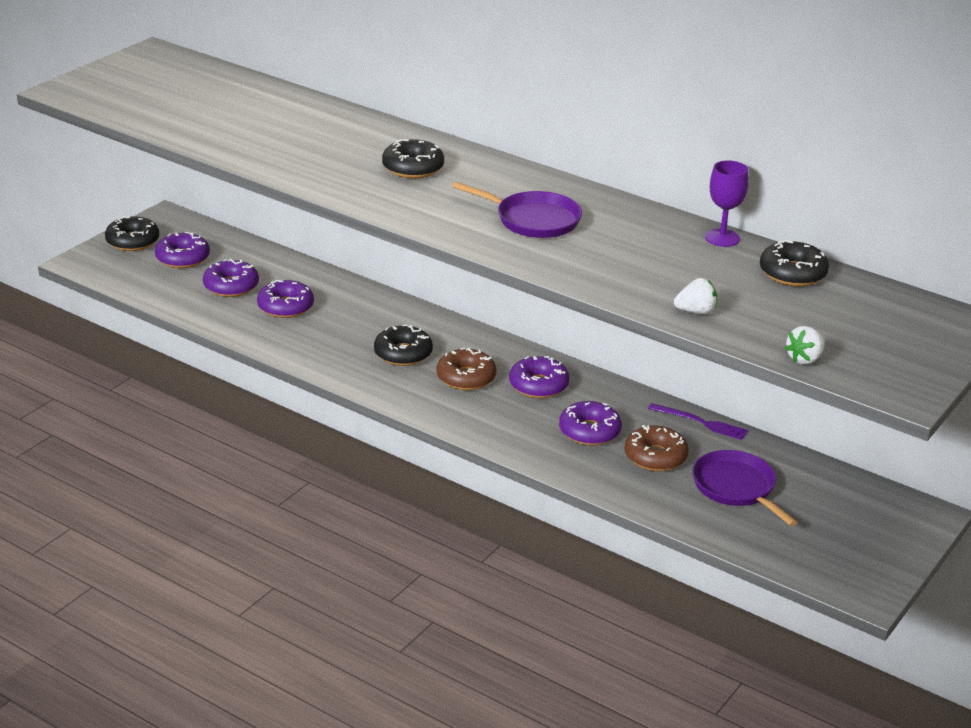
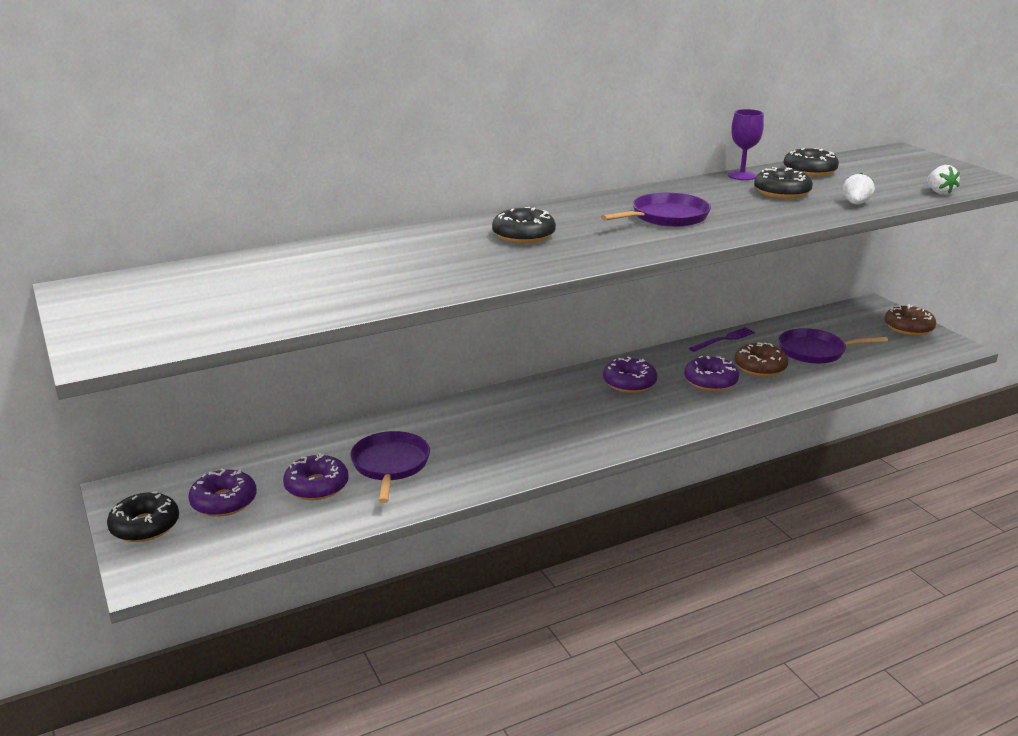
camera: 60 degrees left, 5 degrees down
purple donut [257,280,314,318] -> purple pan [350,431,430,503]
black donut [374,324,433,366] -> black donut moved to [754,167,813,199]
brown donut [437,348,497,390] -> brown donut moved to [884,304,936,335]

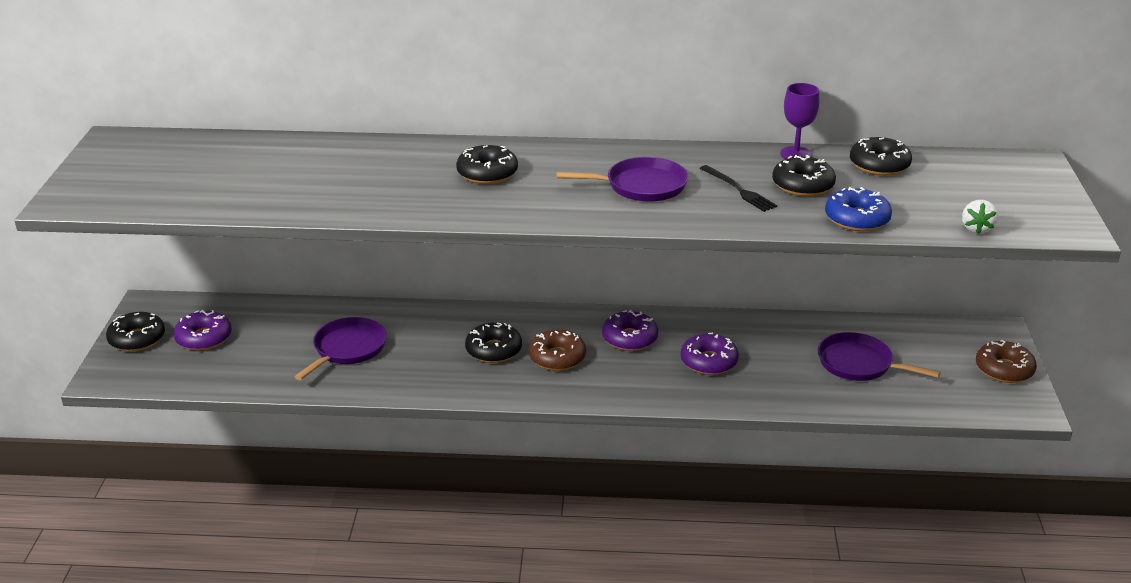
camera: 30 degrees right, 5 degrees up
purple donut [283,453,349,500] -> none
purple fork [689,327,755,352] -> none
brown donut [734,342,788,376] -> brown donut moved to [529,330,586,371]
white strawberry [843,173,875,204] -> blue donut [825,187,892,232]
none -> black donut [465,322,522,363]
none -> black fork [700,165,777,212]

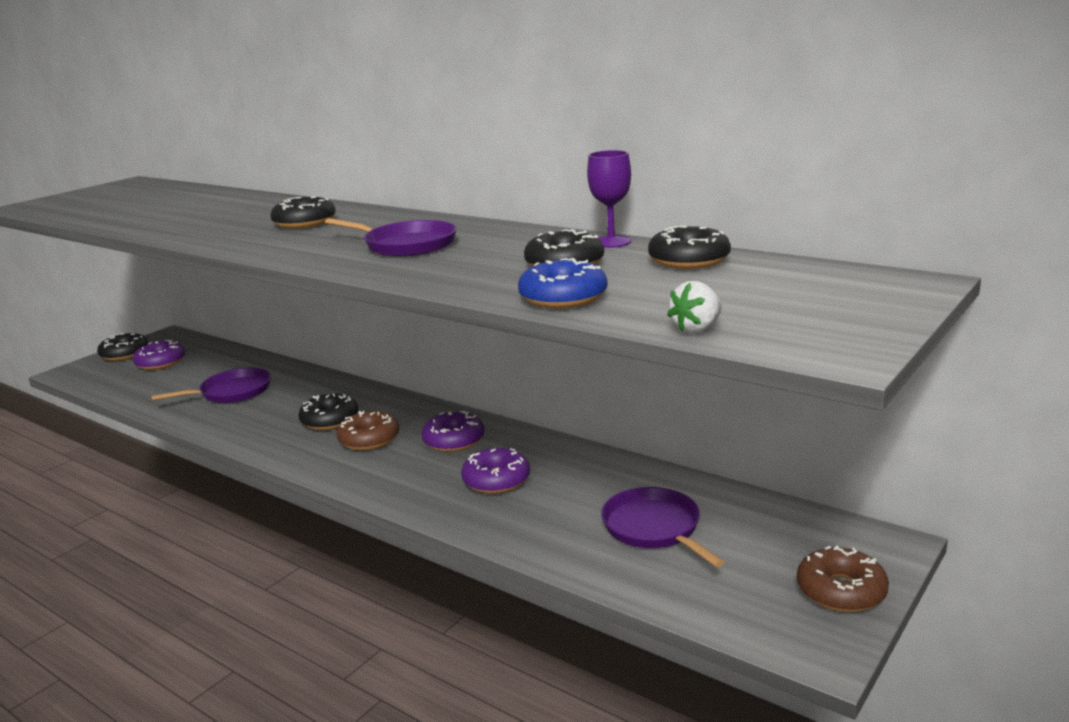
camera: 35 degrees right, 10 degrees down
black fork [700,165,777,212] -> none

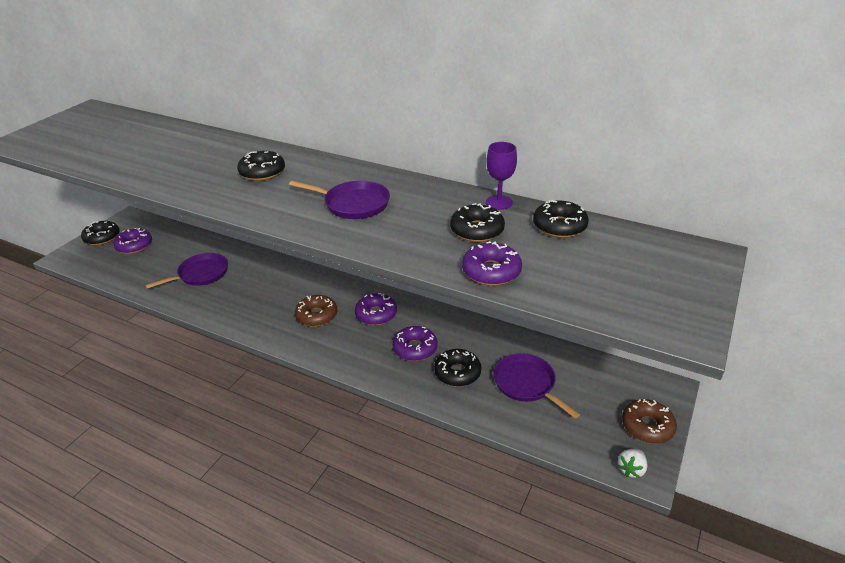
camera: 10 degrees left, 15 degrees up
black donut [298,393,358,430] -> black donut moved to [434,349,481,387]
blue donut [518,258,607,308] -> purple donut [462,241,522,286]
white strawberry [667,281,722,333] -> white strawberry moved to [617,449,647,478]

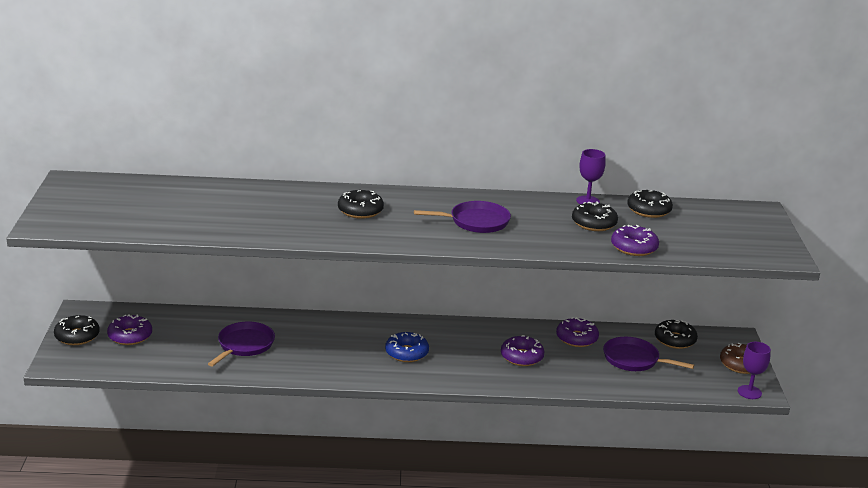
camera: 30 degrees left, 10 degrees down
brown donut [295,295,337,327] -> blue donut [385,332,429,362]
purple donut [355,293,397,325] -> purple donut moved to [556,317,599,347]
black donut [434,349,481,387] -> black donut moved to [655,320,698,349]
white strawberry [617,449,647,478] -> purple goblet [738,342,771,399]

